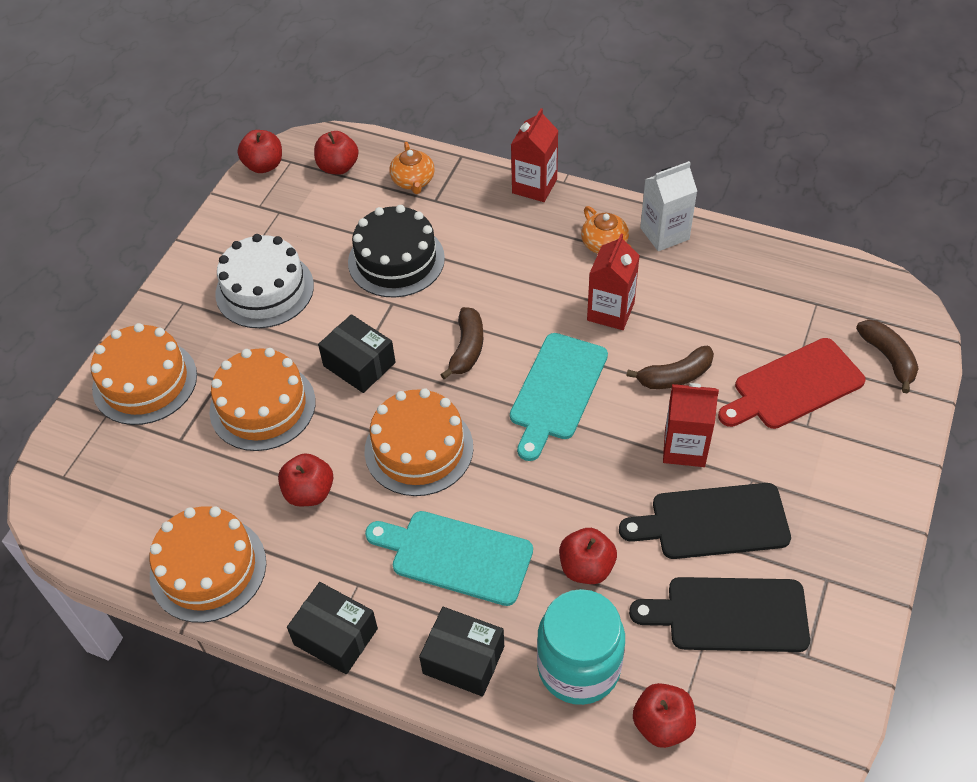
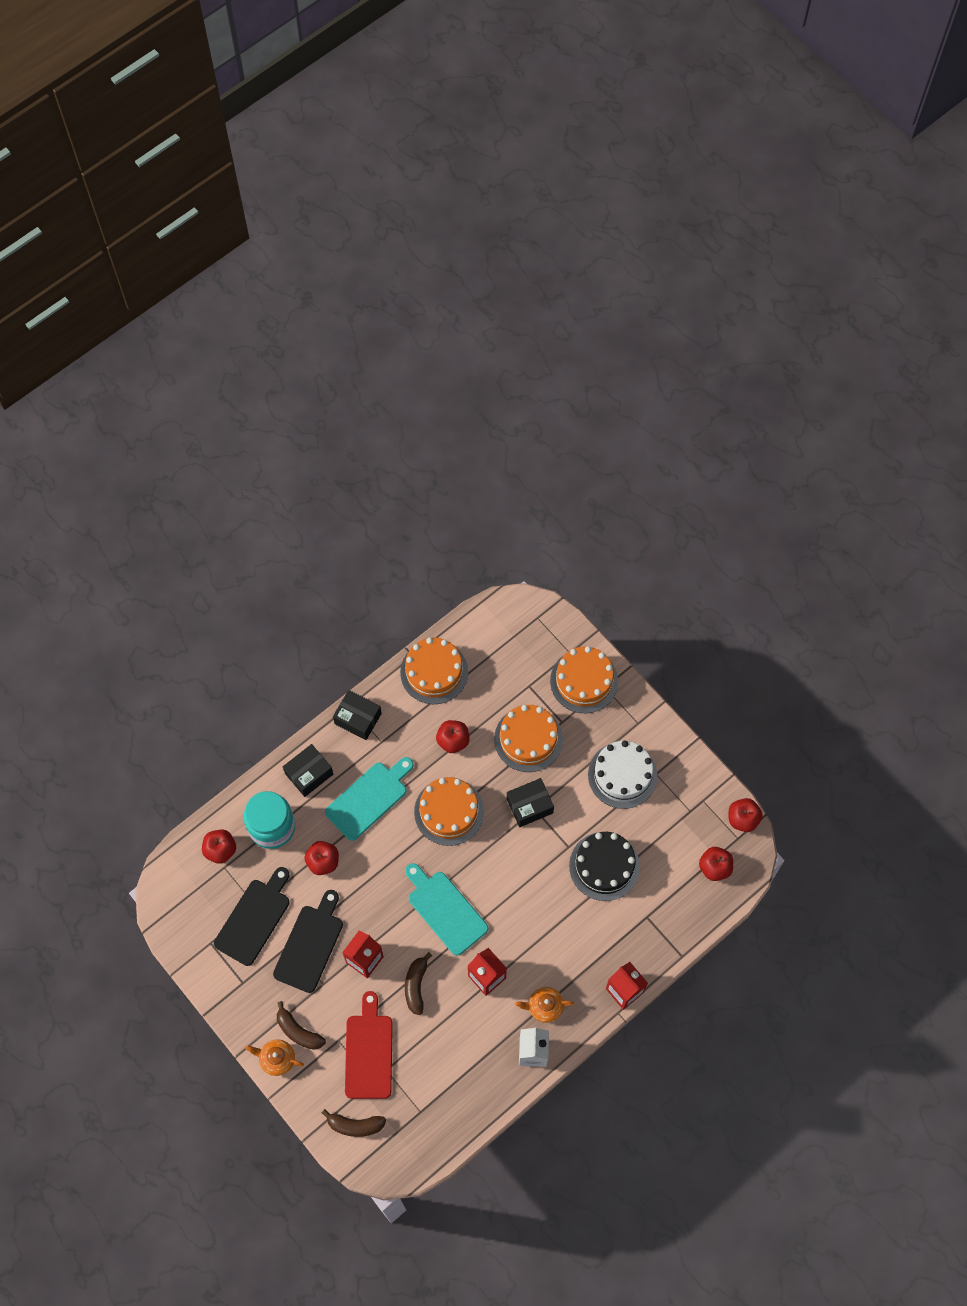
camera: 115 degrees right, 15 degrees up
black box [287,582,378,674] -> black box turned 60 degrees clockwise [333,690,382,740]
orange teapot [389,142,435,194] -> orange teapot moved to [245,1039,304,1076]
brown banana [440,307,483,380] -> brown banana moved to [277,1001,326,1050]

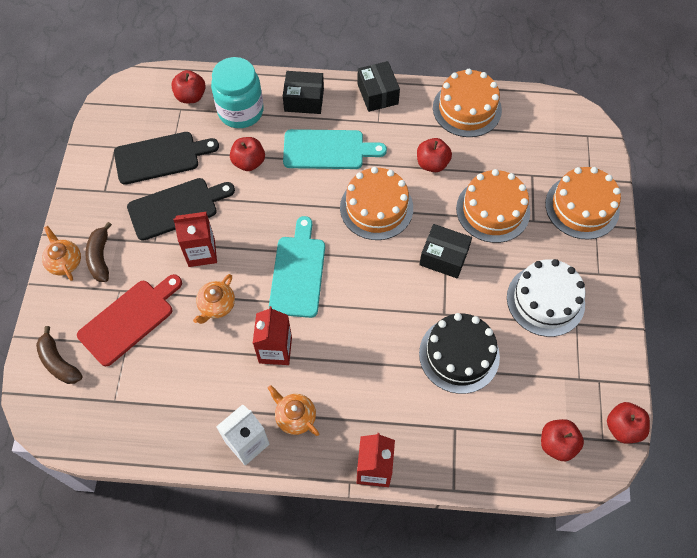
camera: 45 degrees right, 5 degrees down
brown banana [405,952,432,1015] -> orange teapot [193,274,235,324]

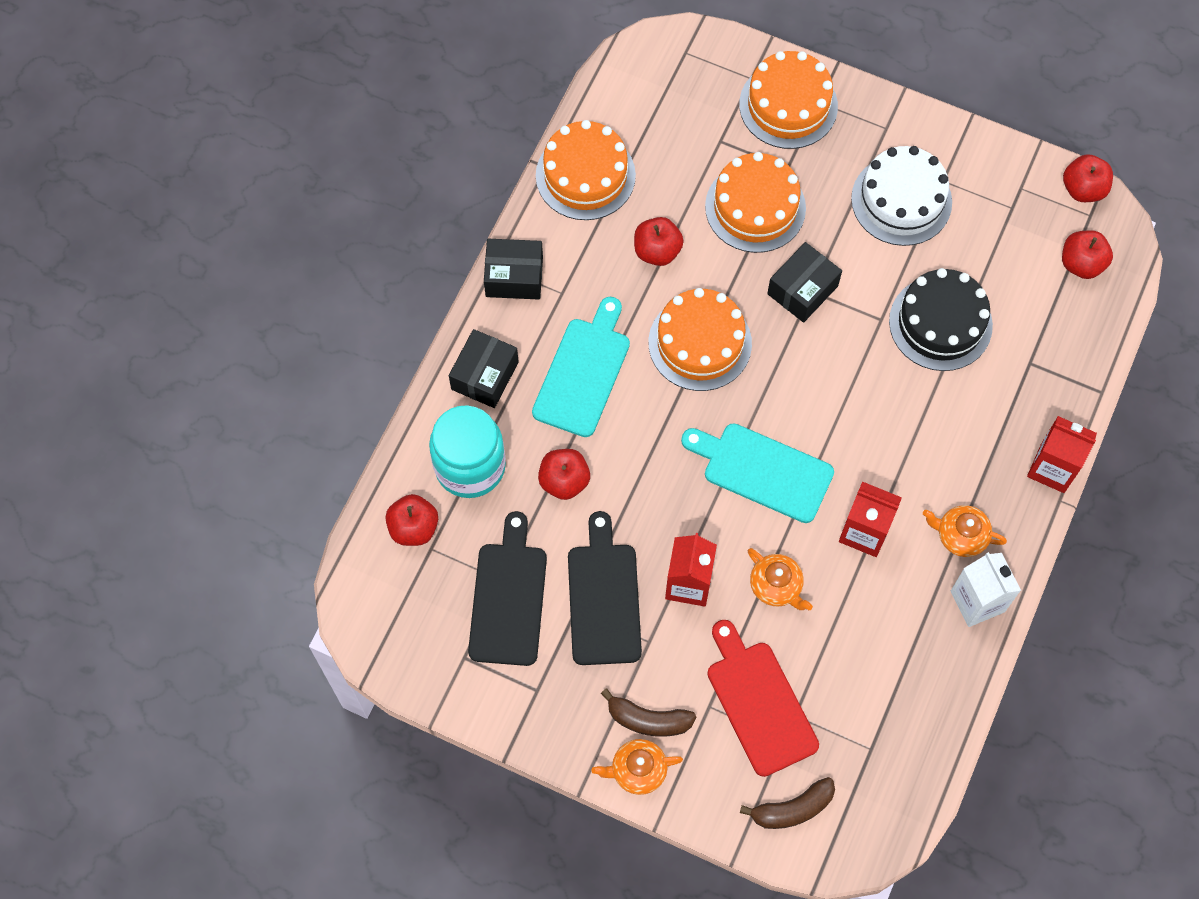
camera: 70 degrees left, 5 degrees up
orange teapot [268,385,319,436] -> orange teapot turned 45 degrees clockwise [923,505,1007,557]

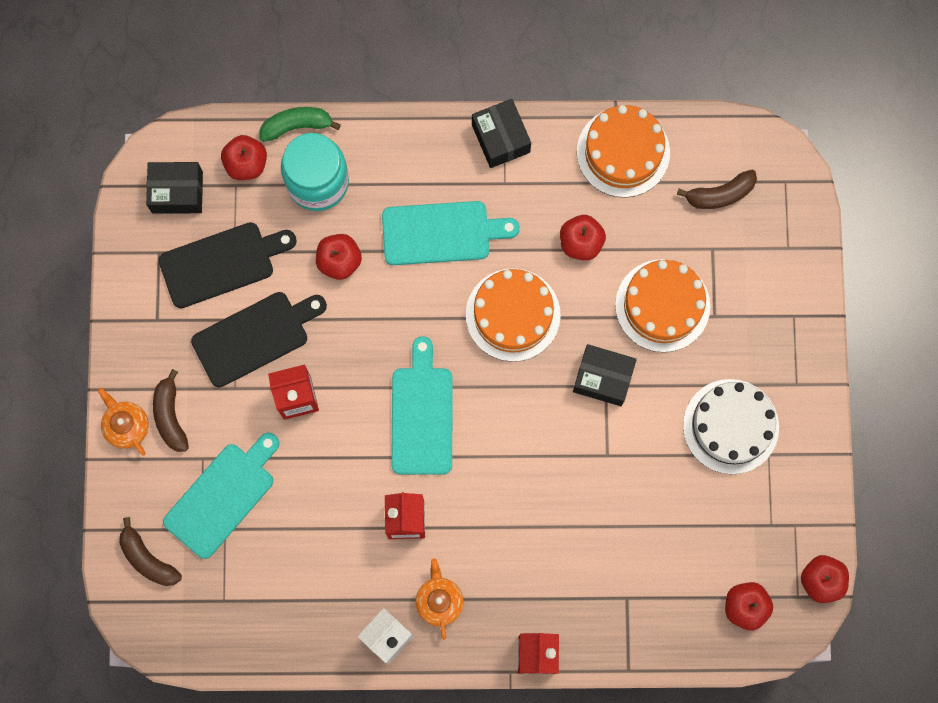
camera: 65 degrees right, 10 degrees up
black box [449,329,519,408] -> black box moved to [146,162,203,213]
red cutting board [707,620,819,777] -> turquoise cutting board [163,433,279,559]
orange cake [739,51,838,149] -> none
orange teapot [748,548,813,610] -> none
black cake [889,268,993,371] -> none
none -> green banana [260,107,341,142]
none -> brown banana [677,170,757,209]

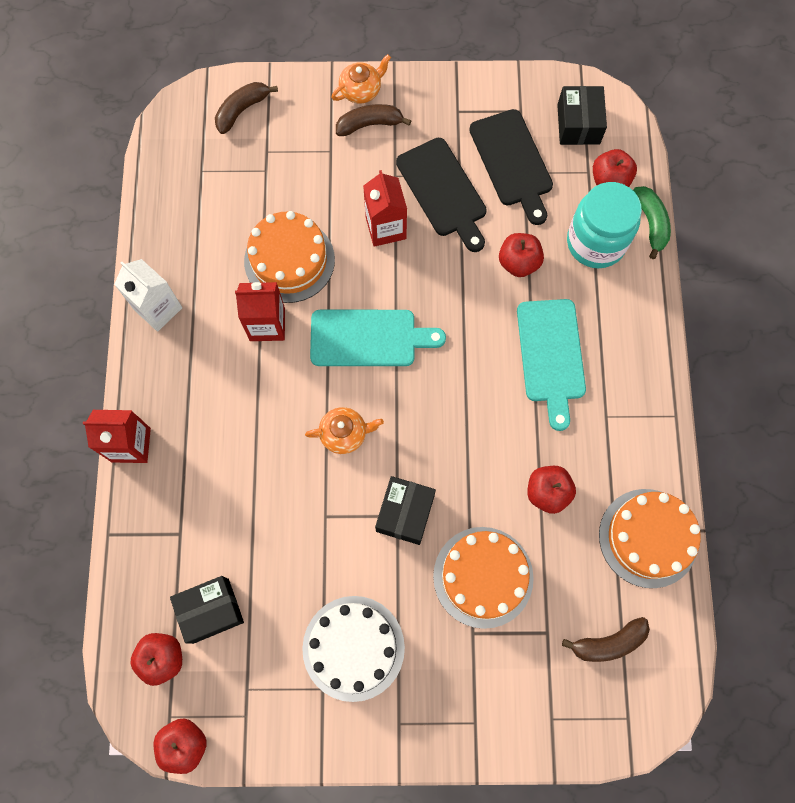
camera: 90 degrees right, 5 degrees down
turquoise cutting board [163,433,279,559] -> none
orange teapot [415,558,464,640] -> orange teapot moved to [305,407,384,454]
orange cake [466,268,561,362] -> orange cake moved to [244,211,335,303]
black box [472,99,531,168] -> black box moved to [170,576,244,644]
brown banana [677,170,757,209] -> brown banana turned 90 degrees counterclockwise [562,617,650,662]

